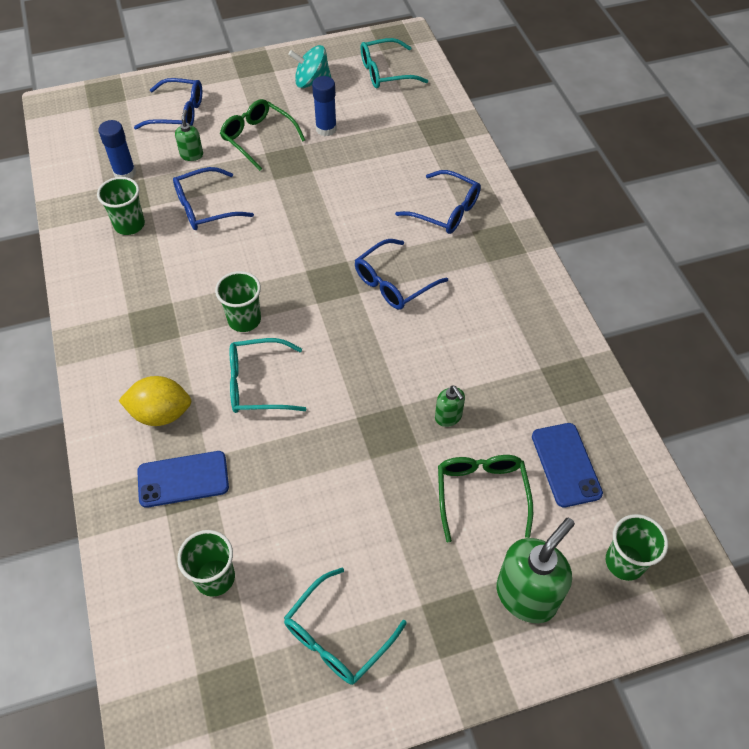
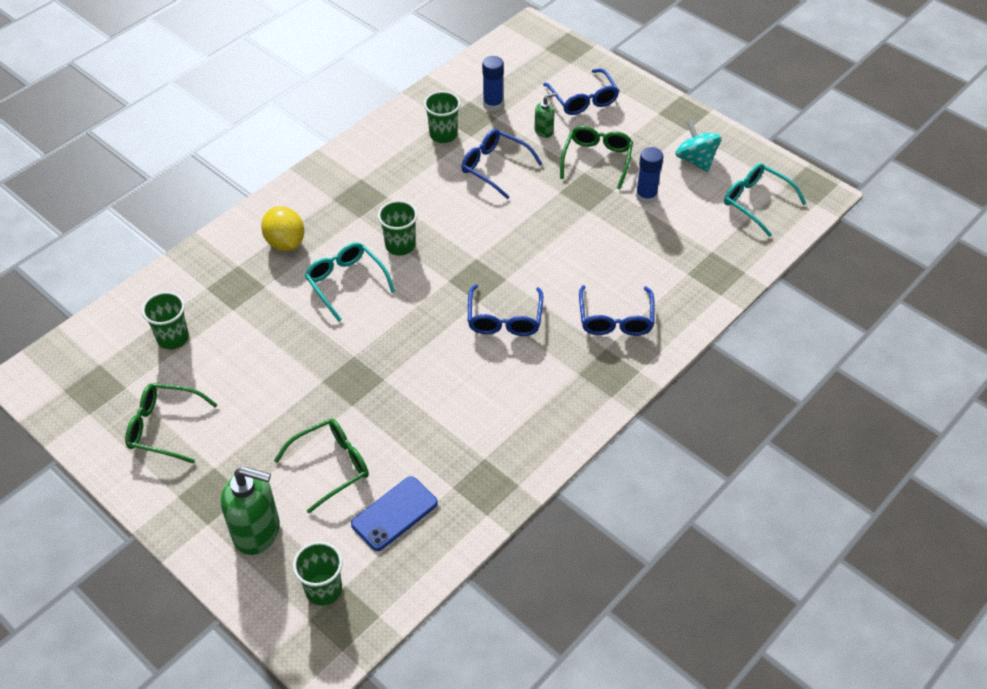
camera: 60 degrees right, 5 degrees down
blue phone [137,451,229,508] -> none
turquoise glasses [284,568,407,685] -> green glasses [125,383,218,464]
blue glasses [355,239,448,310] -> blue glasses turned 105 degrees counterclockwise [468,284,544,336]
green soap dispenser [435,385,465,427] -> none

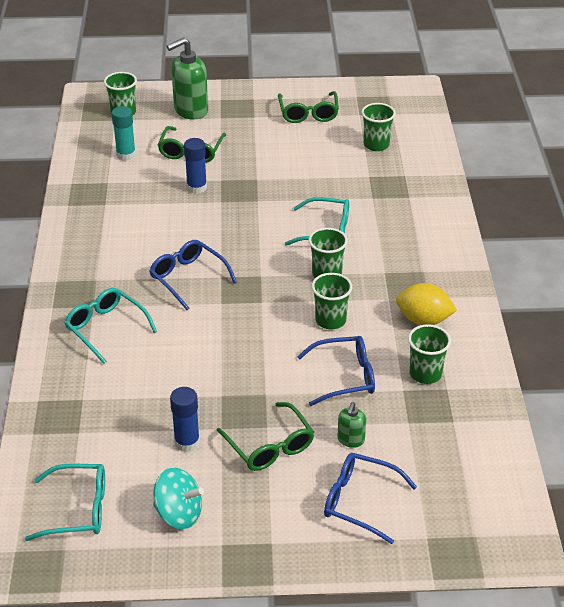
camera: 135 degrees right, 10 degrees down
green glasses [125,383,218,464] -> green glasses turned 120 degrees clockwise [278,91,339,123]
yellow lemon [261,206,304,251] -> yellow lemon moved to [396,283,457,325]
blue phone [351,476,438,551] -> turquoise glue stick [112,106,136,161]
blue glue stick [482,56,504,112] -> blue glue stick moved to [184,138,207,194]
blue glasses [579,285,655,336] -> turquoise glasses [64,288,157,364]
none -> green cup [312,273,352,329]

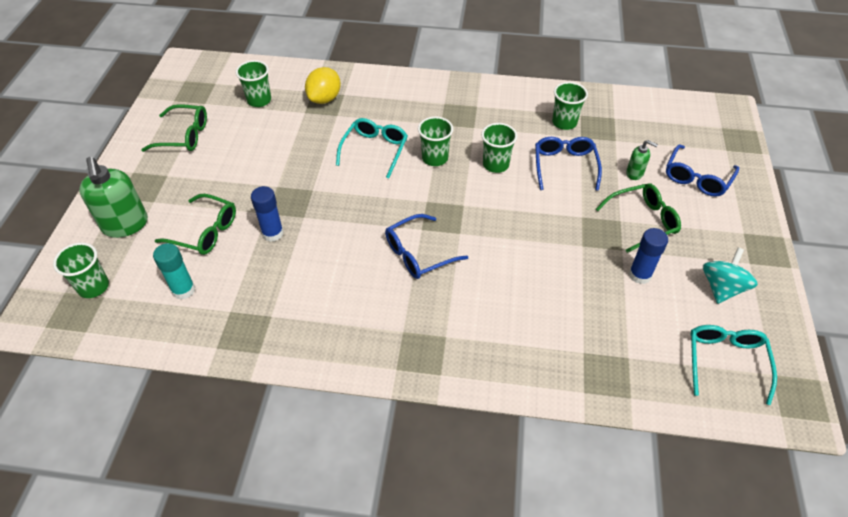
camera: 80 degrees left, 10 degrees up
turquoise glasses [64,288,157,364] -> none
yellow lemon [396,283,457,325] -> yellow lemon moved to [305,67,341,104]

